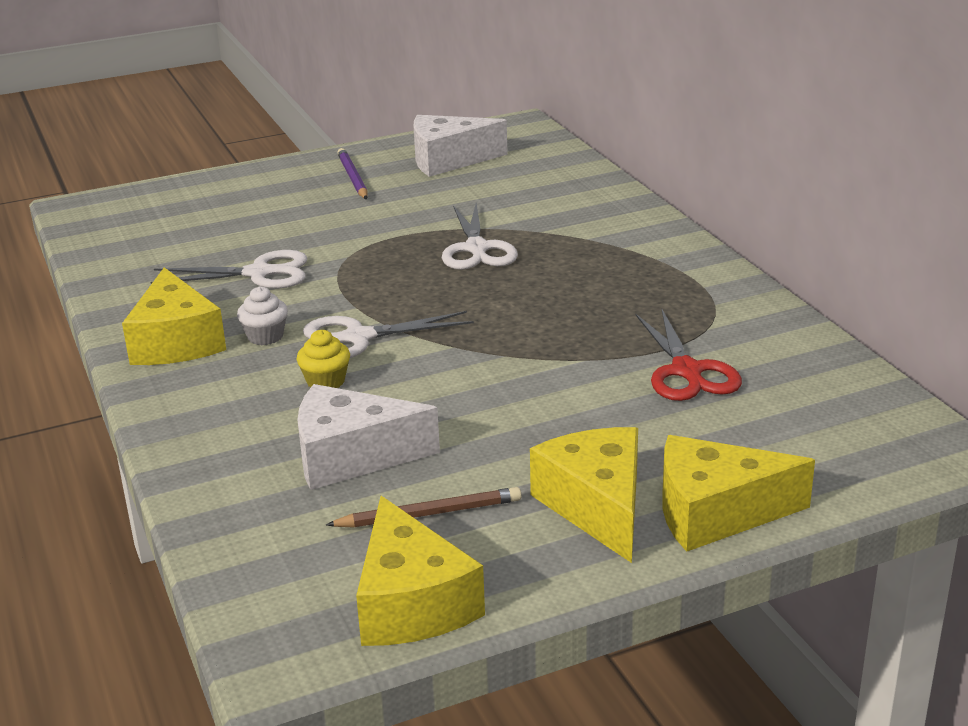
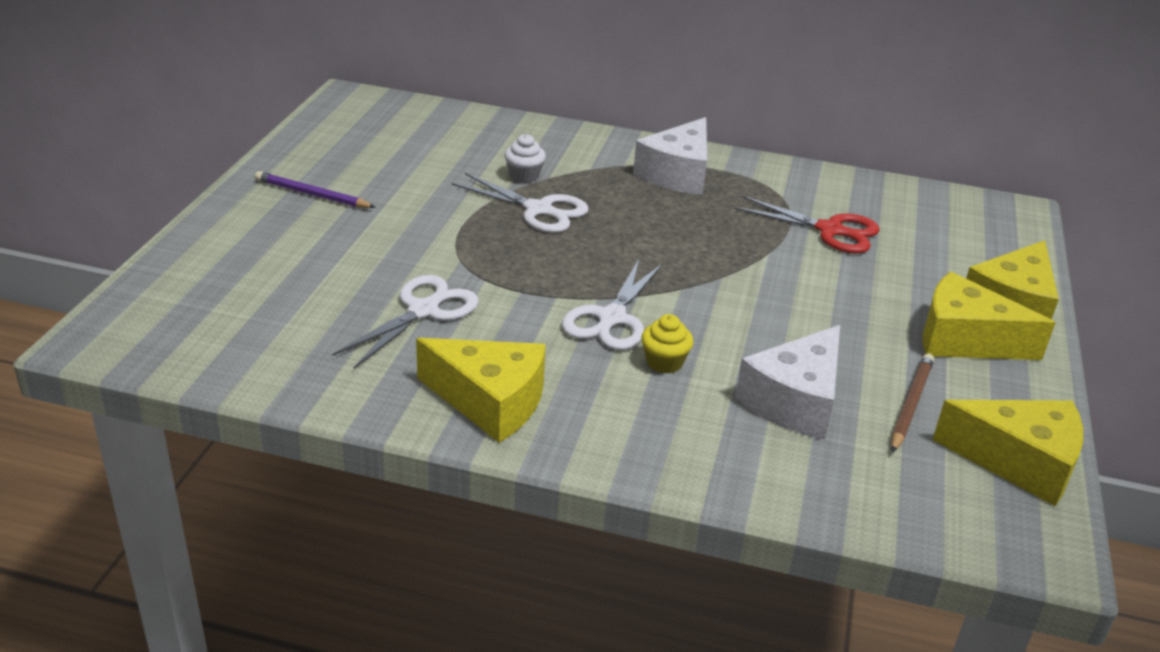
camera: 55 degrees left, 5 degrees up
white cupcake [237,287,288,345] -> white cupcake moved to [505,134,546,183]
white cheese [413,115,507,177] -> white cheese moved to [633,117,707,195]

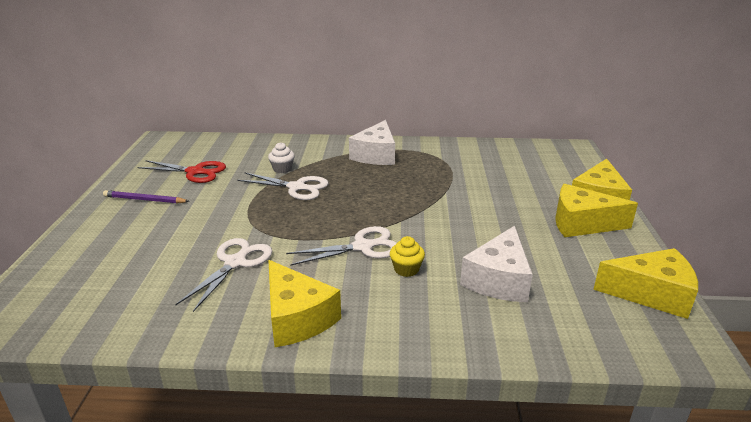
camera: 10 degrees left, 5 degrees down
yellow cheese [416,338,546,443] -> yellow cheese turned 45 degrees clockwise [268,260,341,347]
white scissors [562,260,663,350] -> white scissors turned 120 degrees counterclockwise [286,226,396,266]
red scissors [733,196,880,254] -> red scissors moved to [137,160,226,183]
brown pencil [891,353,934,453] -> none

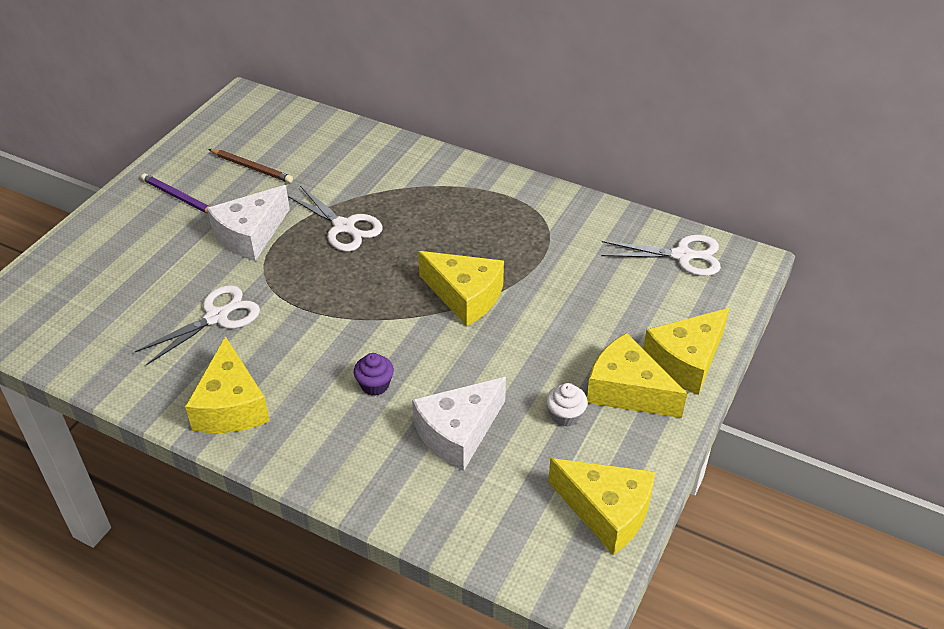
camera: 25 degrees right, 15 degrees up
red scissors [137,160,226,183] -> brown pencil [208,149,293,183]
white cupcake [268,142,295,173] -> white cupcake moved to [546,383,588,427]
white scissors [286,226,396,266] -> white scissors moved to [601,235,721,276]
white cheese [349,120,395,165] -> white cheese moved to [207,185,290,261]
yellow cupcake [390,236,425,277] -> purple cupcake [354,353,394,396]
none -> yellow cheese [418,251,504,326]

